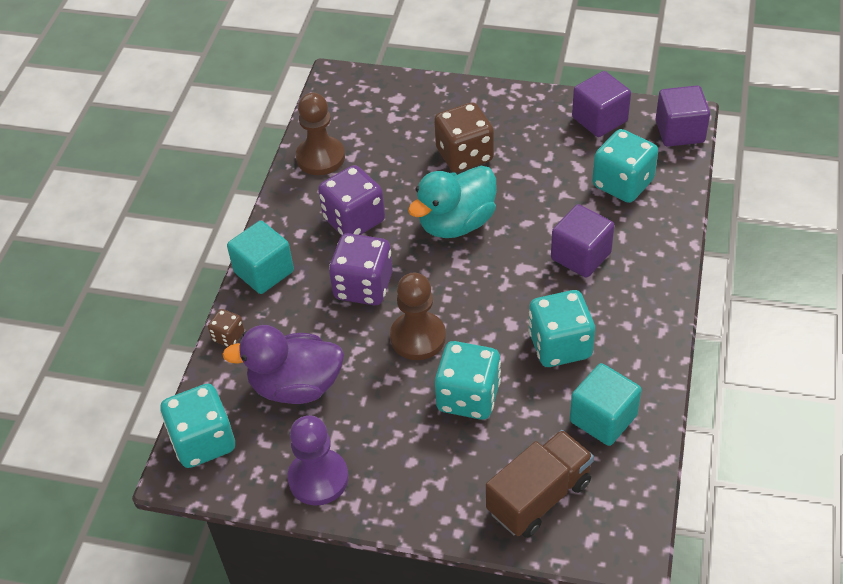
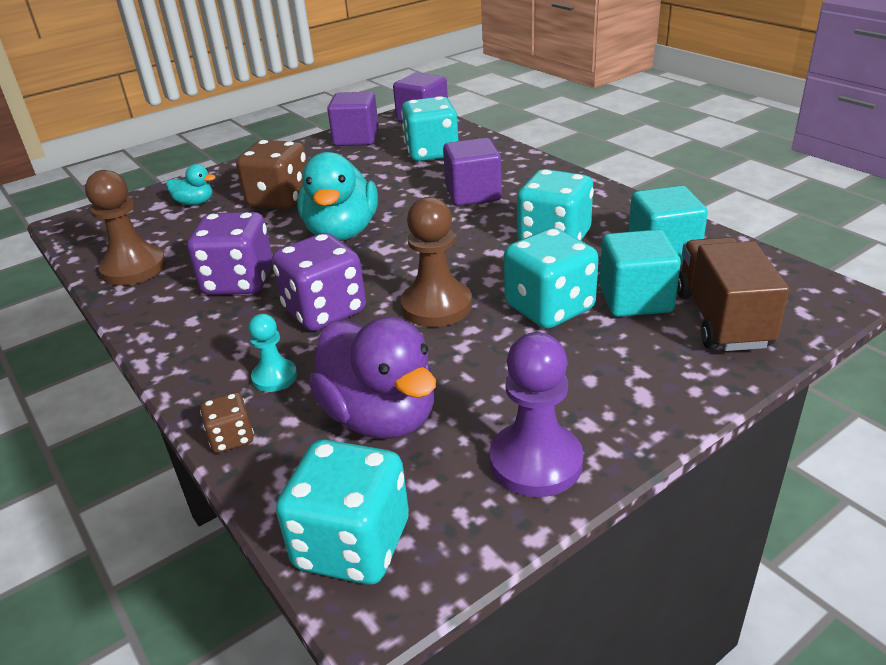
camera: 50 degrees left, 15 degrees down
purple duck [222,325,344,404] -> purple duck turned 75 degrees counterclockwise [309,317,436,439]
turquoise cube [227,221,294,294] -> turquoise cube moved to [599,230,681,317]
none -> turquoise duck [166,164,215,205]
none -> turquoise pawn [248,314,297,392]

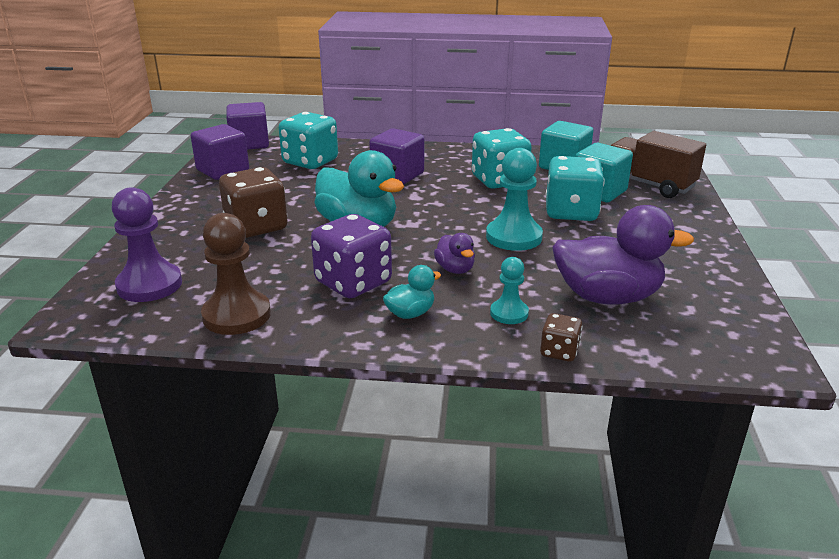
camera: 50 degrees left, 5 degrees down
turquoise duck [166,164,215,205] -> turquoise duck moved to [383,265,441,319]
purple dice [272,233,366,331] -> purple duck [434,233,475,274]
turquoise dice [276,440,409,585] -> none
brown pawn [401,197,472,327] -> turquoise pawn [486,148,543,251]
purple pawn [489,332,583,497] -> purple pawn moved to [112,187,182,302]

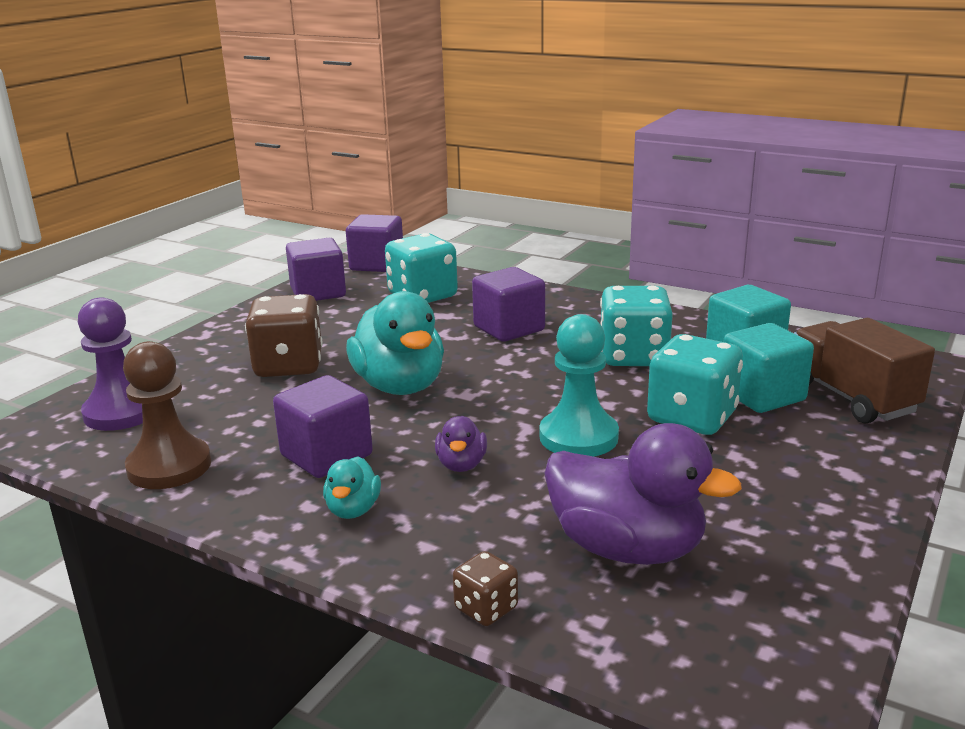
camera: 25 degrees right, 5 degrees down
purple dice [311,214,392,298] -> purple cube [273,375,373,478]
turquoise duck [383,265,441,319] -> turquoise duck turned 105 degrees clockwise [323,456,381,519]
turquoise pawn [490,257,529,324] -> none

